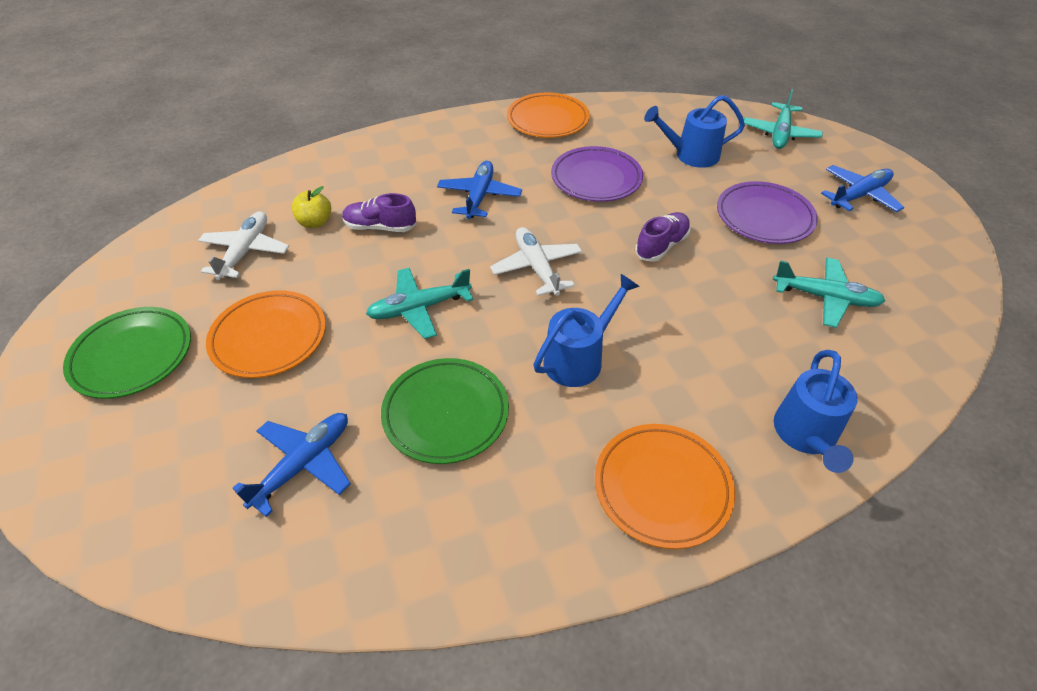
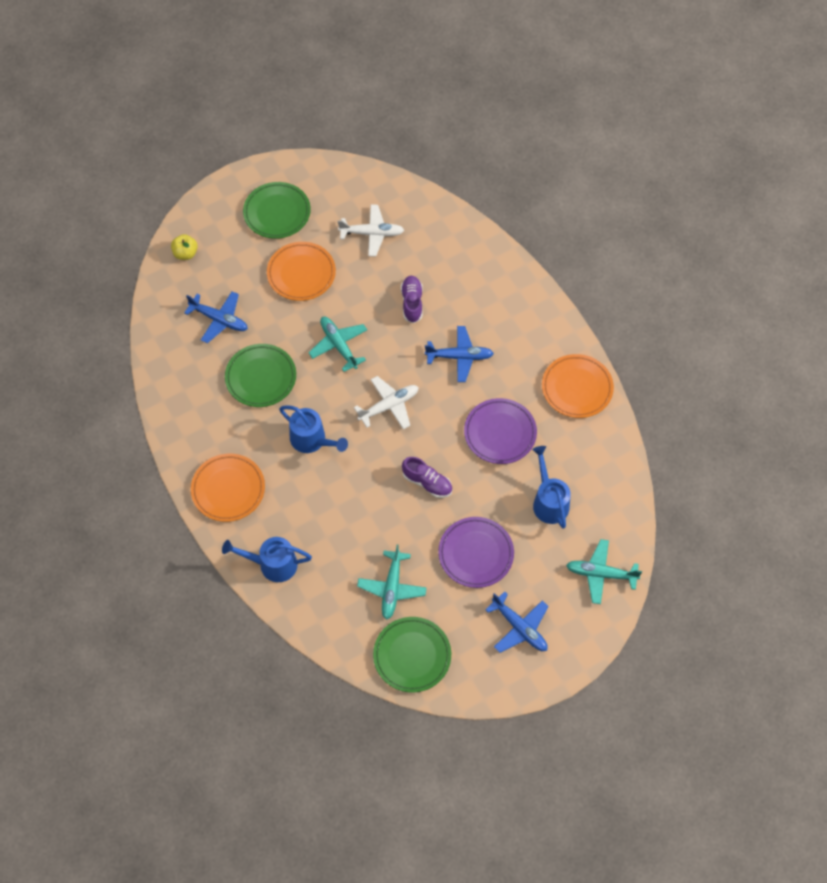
camera: 80 degrees right, 15 degrees up
yellow apple [292,186,331,228] -> yellow apple moved to [171,234,198,260]
none -> green plate [373,617,451,693]

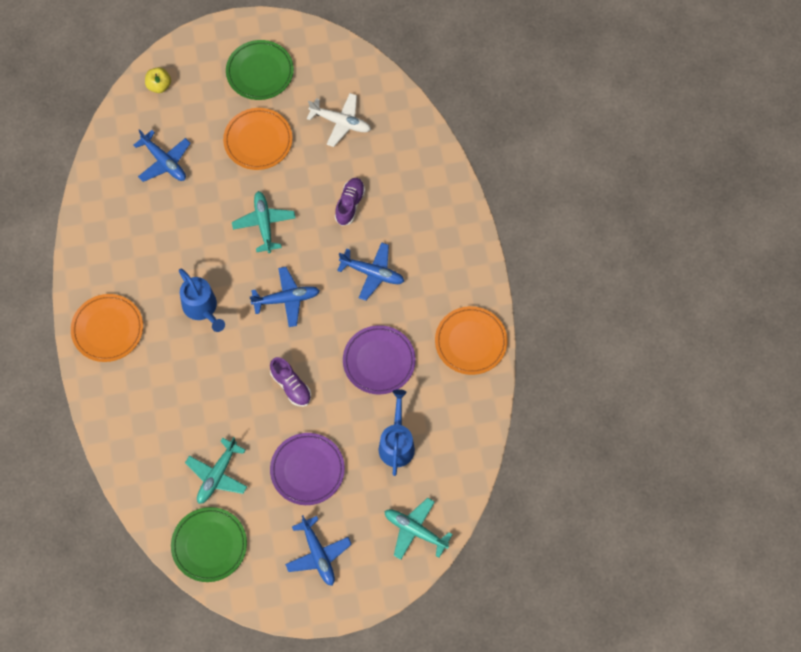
camera: 20 degrees right, 5 degrees up
blue watering can [222,537,312,582] -> none
green plate [225,344,296,407] -> none
white plane [354,376,419,430] -> blue plane [250,267,320,327]

